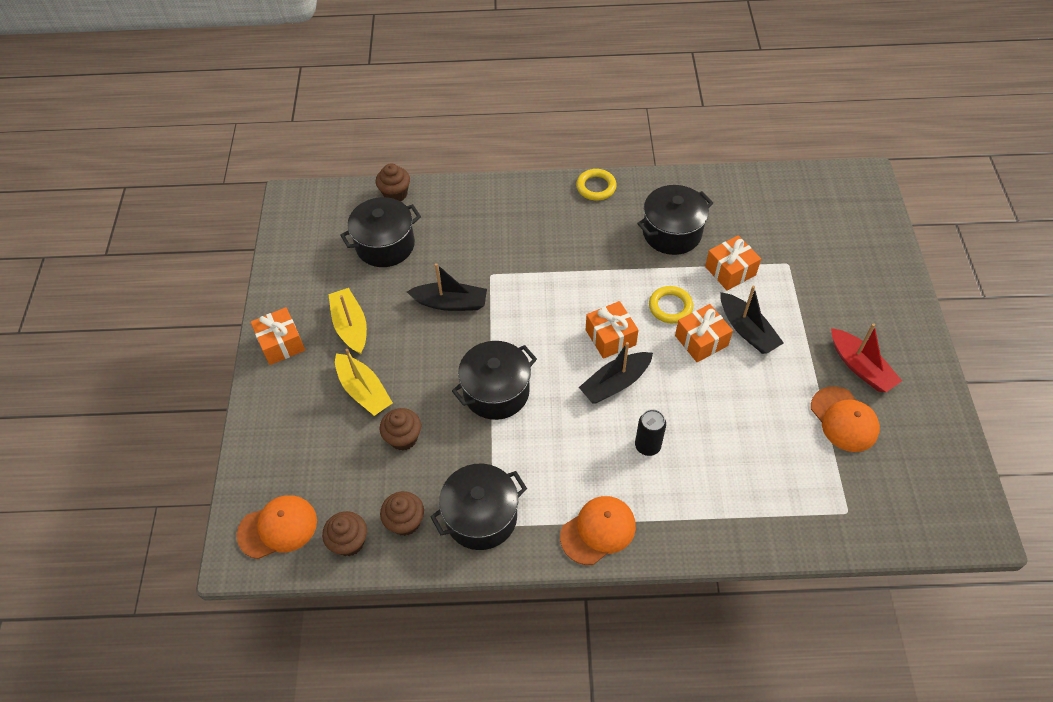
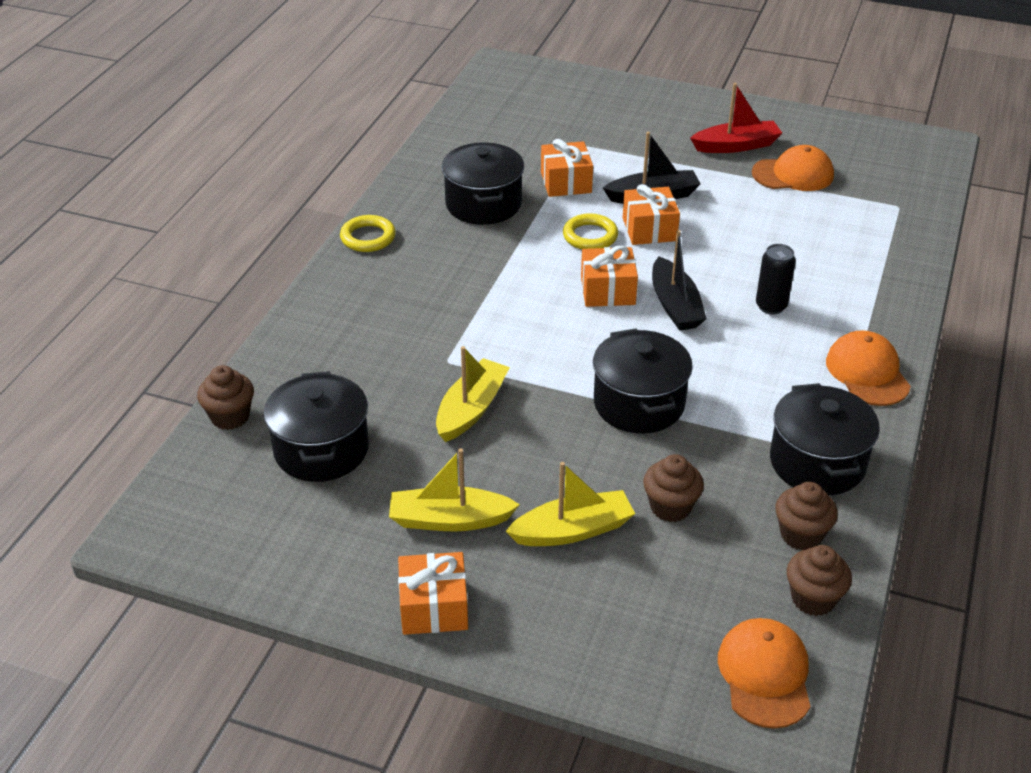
camera: 70 degrees left, 15 degrees down
black boat [407,263,487,311] -> yellow boat [436,346,510,442]

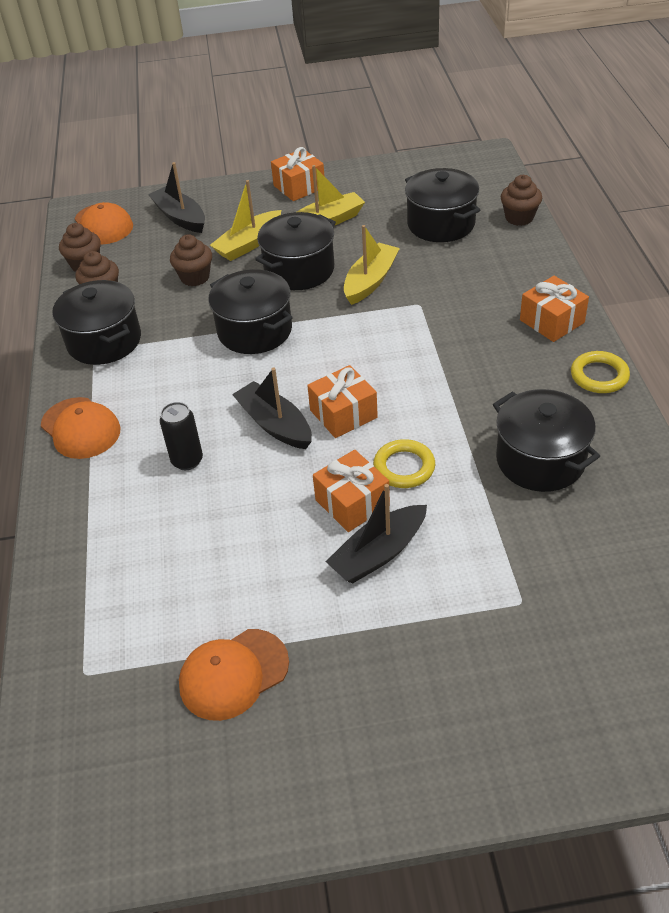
camera: 155 degrees right, 5 degrees up
yellow boat [436,346,510,442] -> yellow boat turned 150 degrees counterclockwise [344,225,400,305]
orange gift [541,139,593,197] -> orange gift moved to [520,276,589,342]
red boat [690,83,782,153] -> none
none -> black boat [148,162,205,233]
none -> black pot [255,212,336,290]

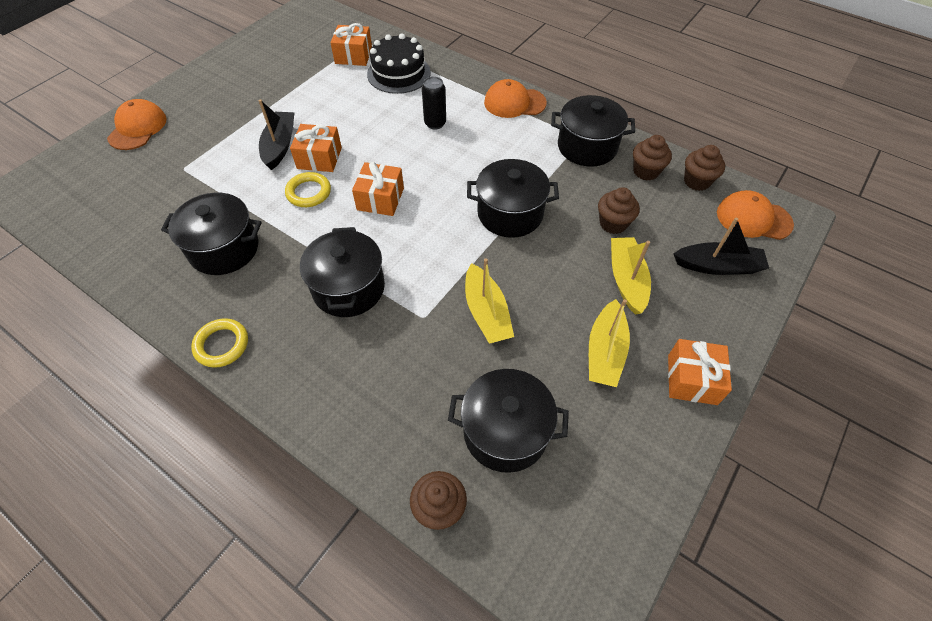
camera: 130 degrees right, 10 degrees up
orange cap [179,629,289,721] -> orange cap moved to [107,99,167,150]
black boat [232,368,312,449] -> none
black pot [255,212,336,290] -> black pot moved to [300,227,385,317]
orange gift [520,276,589,342] -> orange gift moved to [330,23,372,66]
none -> black cake [367,34,431,94]

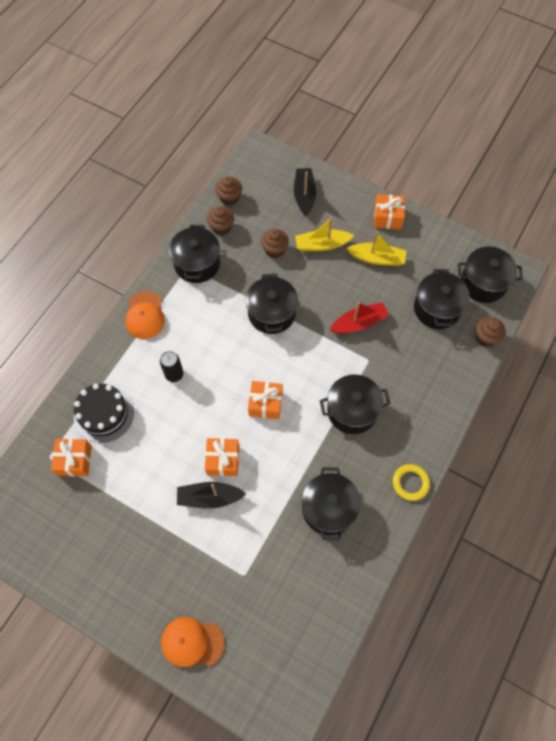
camera: 95 degrees left, 10 degrees up
yellow ring [285,172,331,207] -> none
yellow boat [465,258,514,344] -> red boat [330,302,390,334]
orange cap [717,190,794,240] -> none
none -> black pot [458,247,523,303]

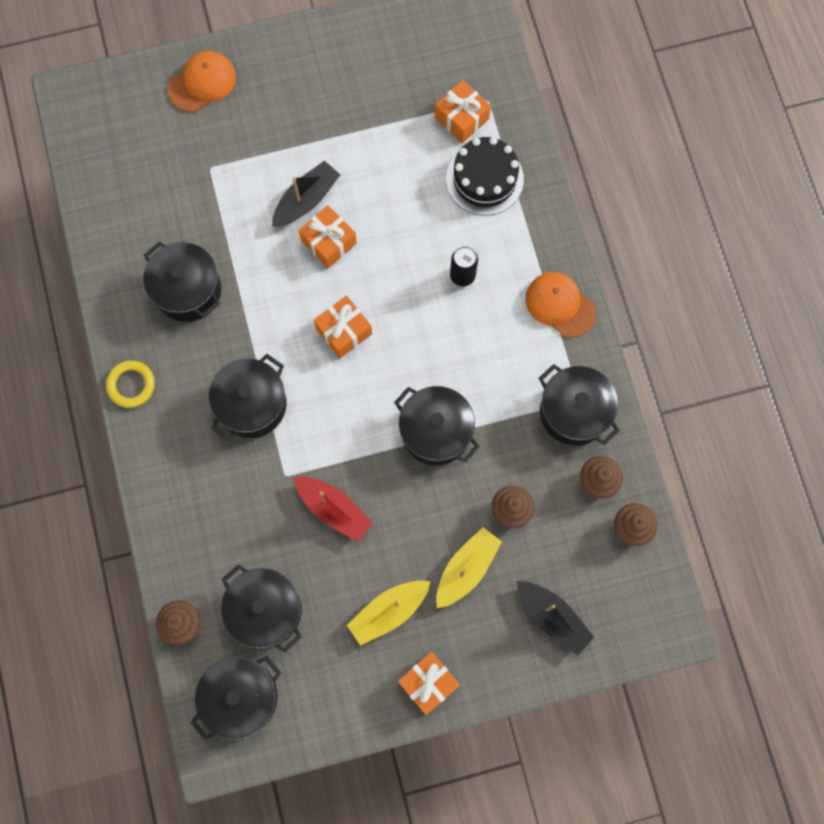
camera: 135 degrees right, 10 degrees up
red boat [330,302,390,334] -> red boat turned 75 degrees counterclockwise [294,477,373,542]

